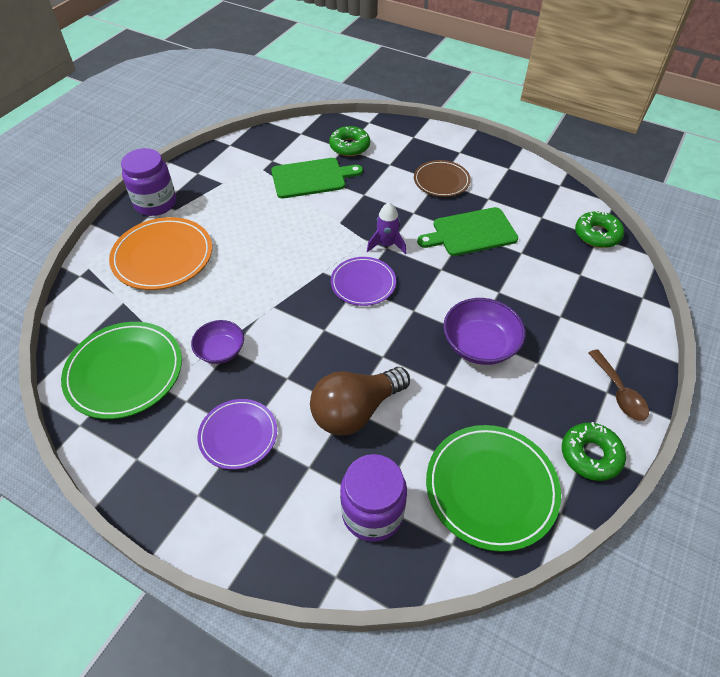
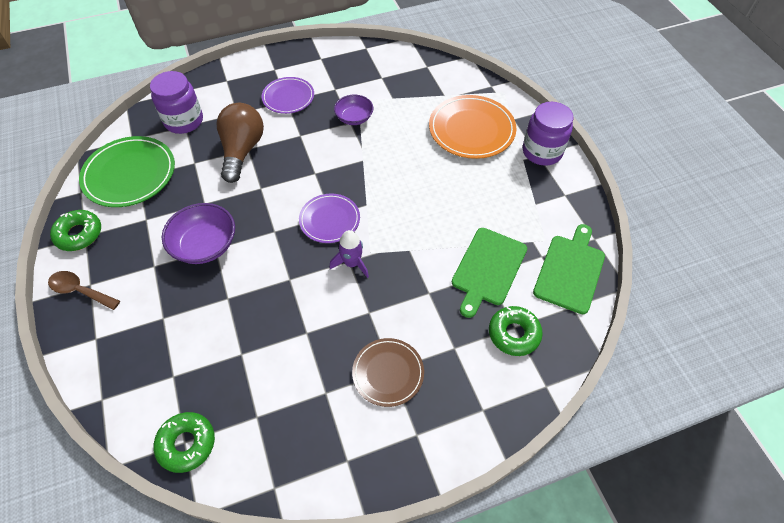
camera: 130 degrees right, 5 degrees up
green plate [61,322,182,419] -> none
green cutting board [417,207,518,256] -> green cutting board moved to [533,224,605,314]

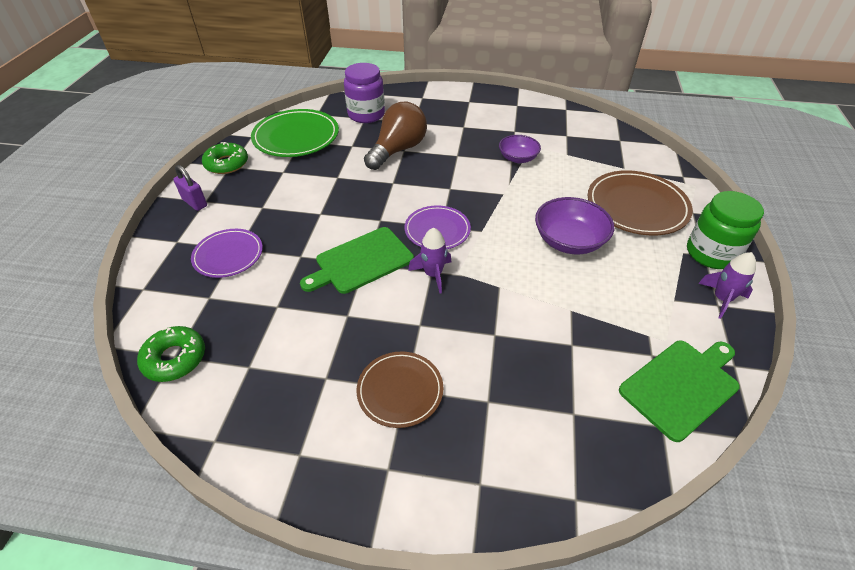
camera: 30 degrees right, 10 degrees down
brown spoon [48,271,120,310] -> purple padlock [173,165,207,211]
purple bowl [162,203,235,264] -> purple bowl moved to [535,197,614,254]
purple plate [262,77,314,114] -> purple plate moved to [191,229,263,278]
orange plate [429,95,516,159] -> brown plate [588,170,693,236]
green cutting board [452,228,527,318] -> green cutting board moved to [300,227,414,294]
green donut [489,306,543,356] -> none
purple jar [523,102,573,166] -> green jar [687,191,764,269]
none -> purple rocket [698,252,756,319]

